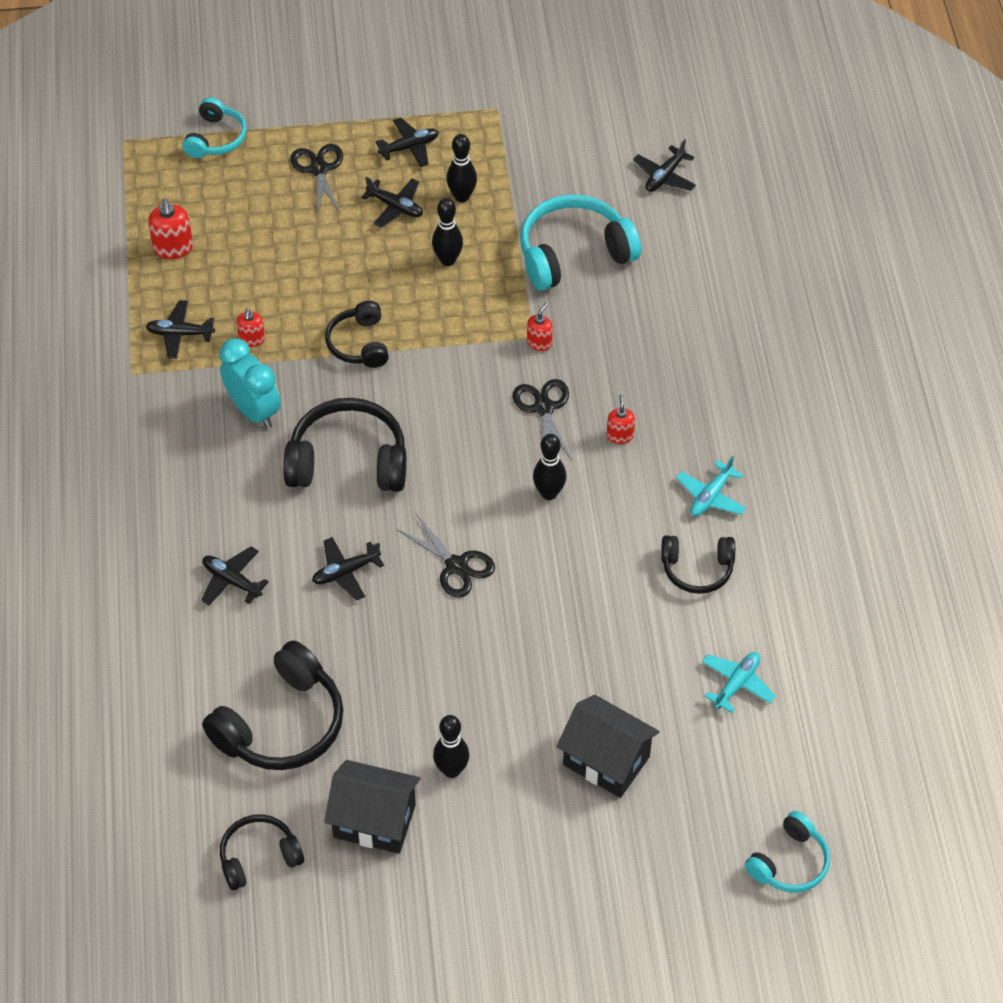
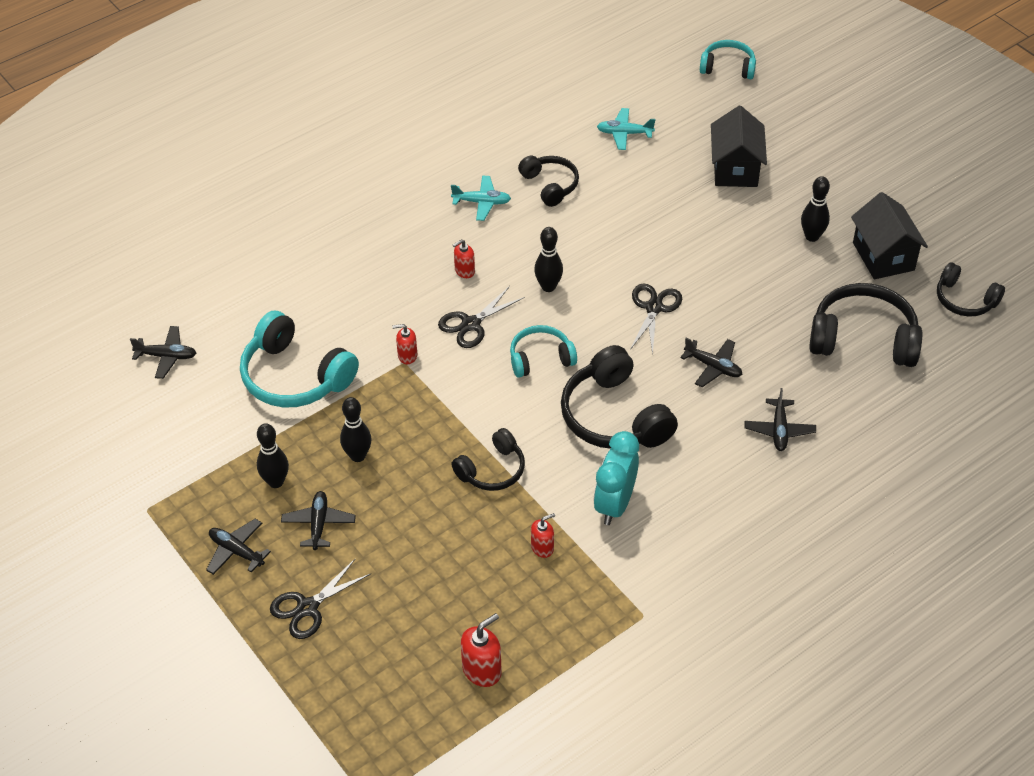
camera: 120 degrees left, 5 degrees down
black plane [146,300,215,359] -> none
turquoise headphones [182,97,247,158] -> turquoise headphones moved to [510,325,577,377]

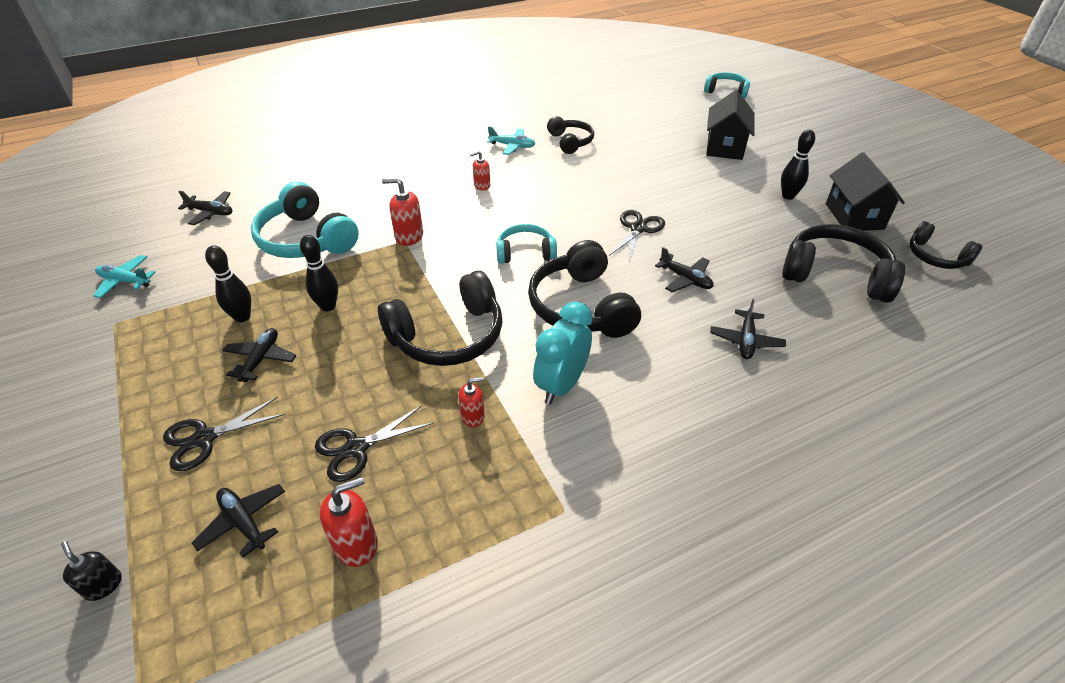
camera: 10 degrees right, 5 degrees down
black plane [206,519,271,575] -> black plane moved to [192,484,285,557]
red soap dispenser [392,324,417,364] -> red soap dispenser [382,178,423,246], size x1.56
black scissors [438,286,525,348] -> black scissors moved to [315,405,434,482]
black headphones [452,428,525,491] -> black headphones [378,271,503,366], size x1.68
black bowling pin [534,227,563,292] -> none
turquoise plane [597,108,655,150] -> turquoise plane moved to [93,255,156,298]
none -> black soap dispenser [61,541,122,601]

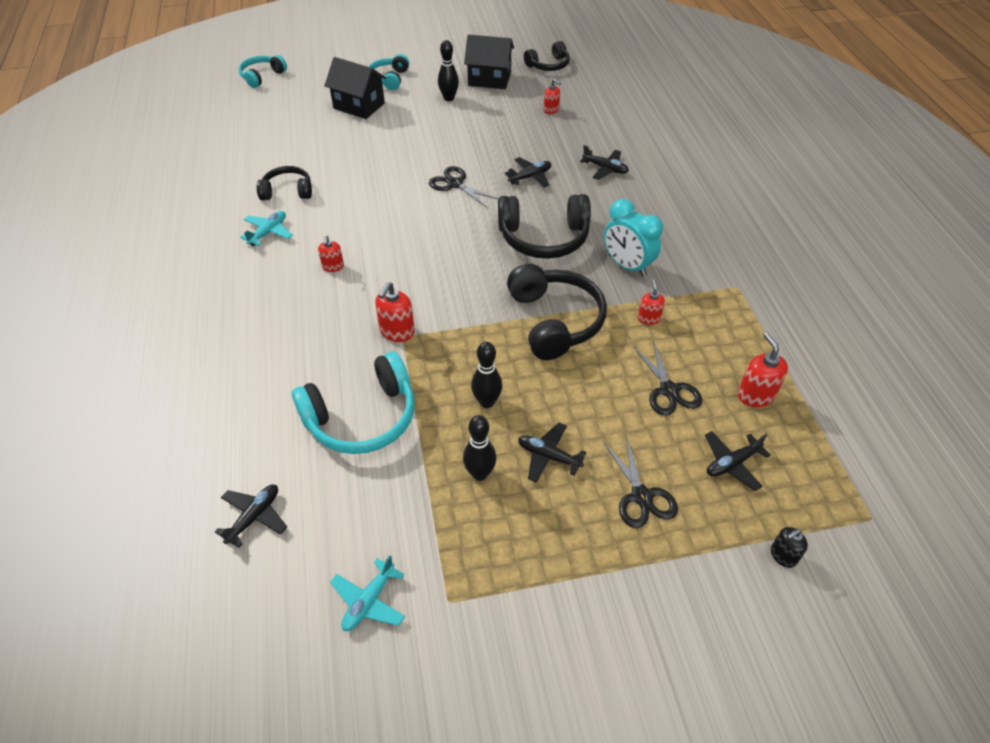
camera: 75 degrees left, 5 degrees up
turquoise headphones [496,224,557,264] -> turquoise headphones moved to [369,54,409,90]
black headphones [782,224,905,303] -> red soap dispenser [544,79,561,114]

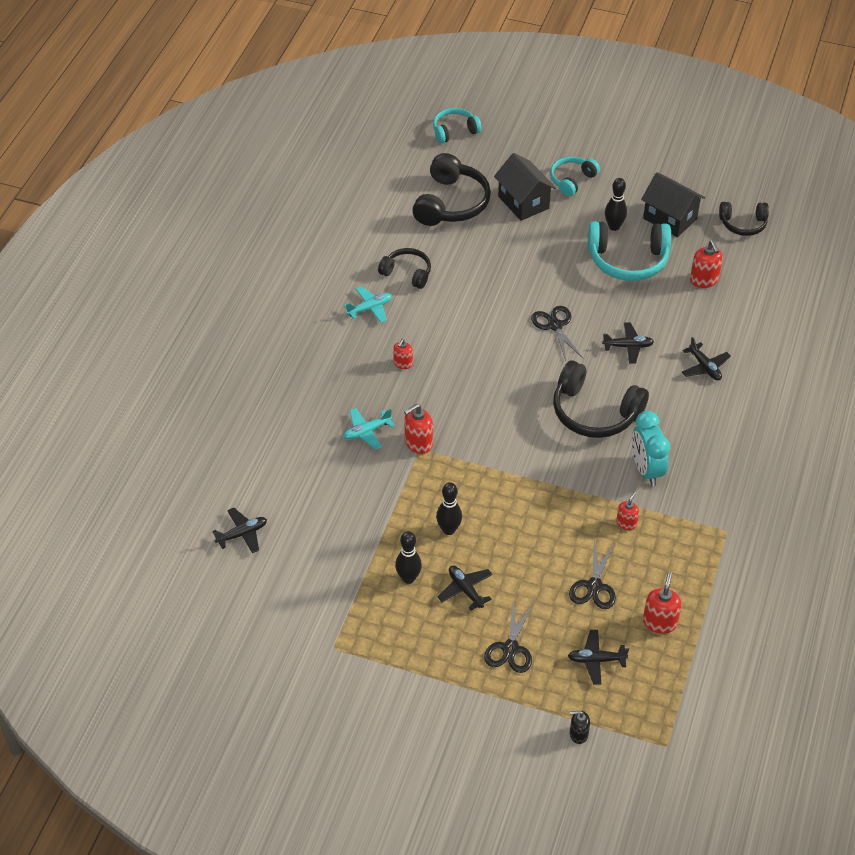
camera: 30 degrees right, 0 degrees up
turquoise headphones [292,352,415,454] -> turquoise headphones moved to [588,221,671,281]
turquoise plane [330,555,405,631] -> turquoise plane moved to [343,408,395,450]
black headphones [507,264,607,360] -> black headphones moved to [412,153,491,226]
red soap dispenser [544,79,561,114] -> red soap dispenser [690,240,723,288], size x1.56

